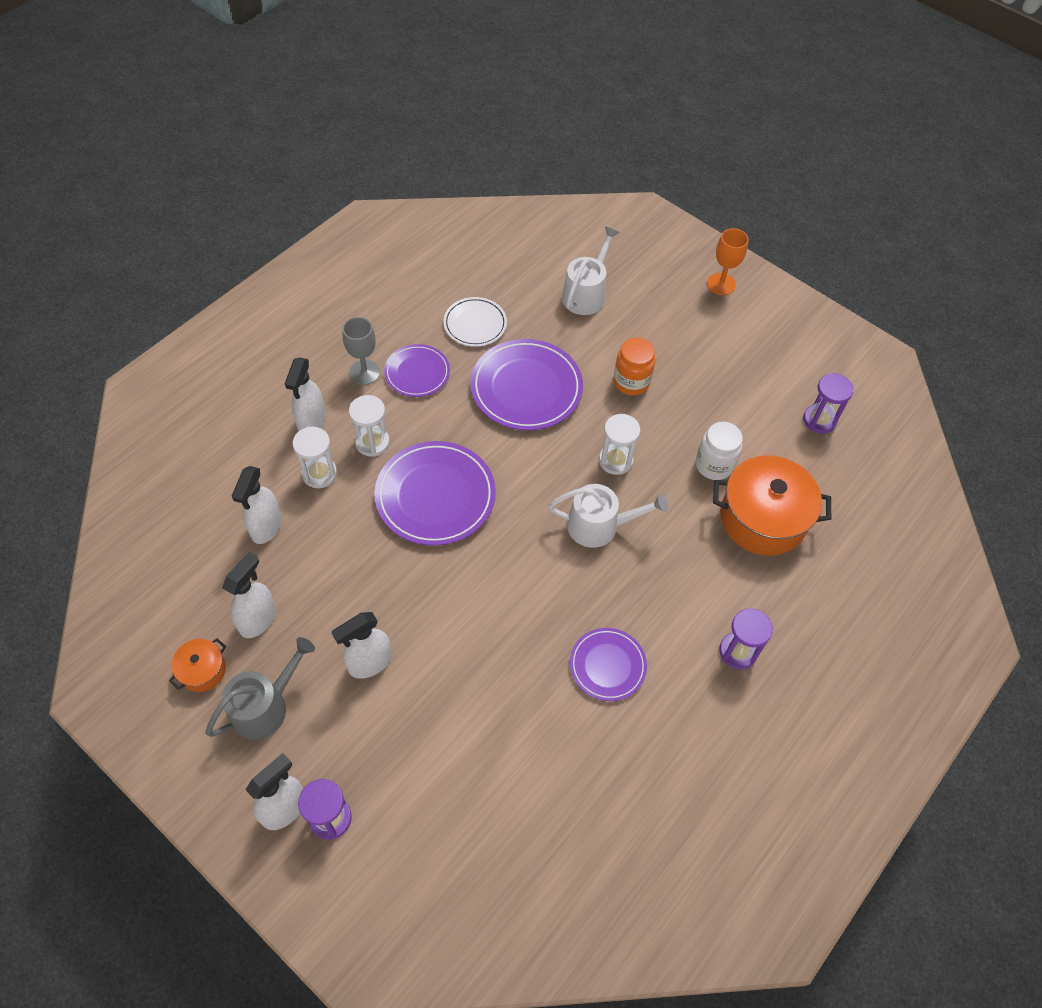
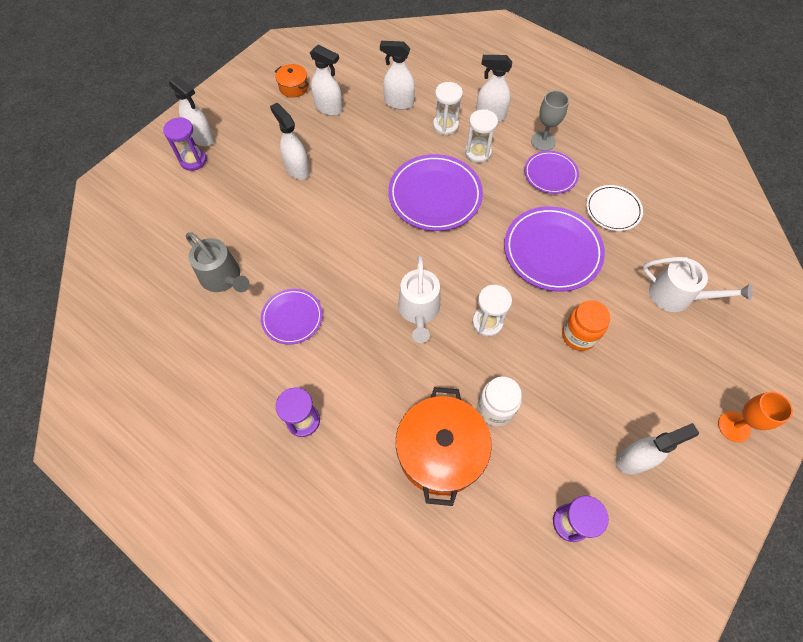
camera: 90 degrees right, 5 degrees up
grey watering can [205,637,315,740] -> grey watering can moved to [186,232,250,292]
none -> white spray bottle [616,423,699,474]

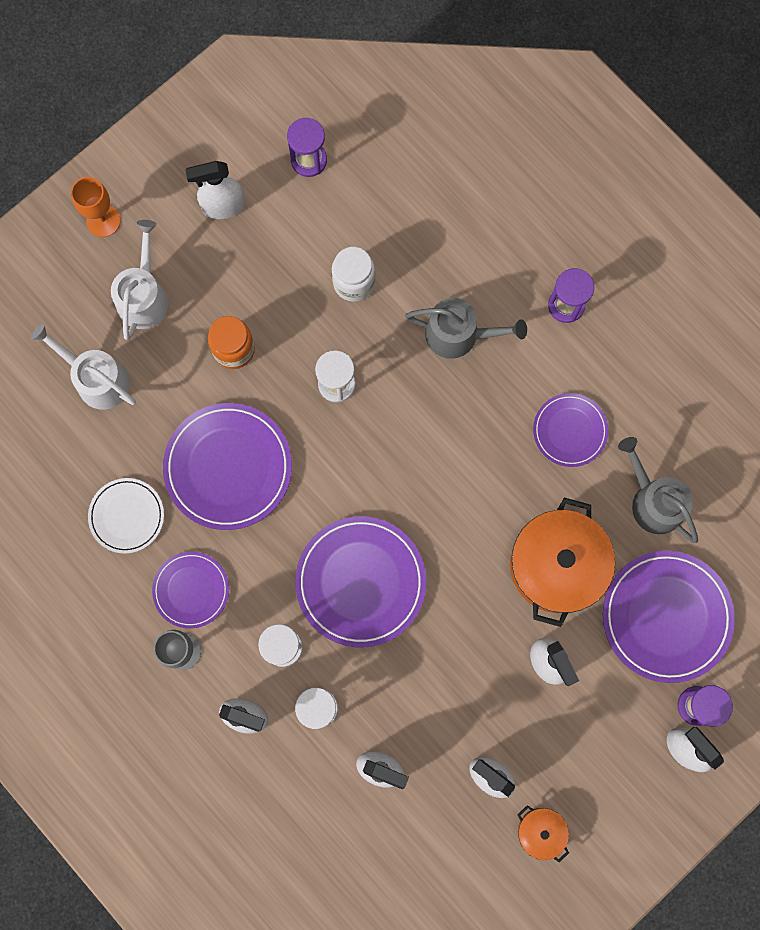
camera: 170 degrees left, 15 degrees up
orange pot [396,387,492,506] -> orange pot moved to [510,498,615,627]
white watering can [398,255,440,343] -> white watering can moved to [111,220,168,340]
none -> grey watering can [405,298,527,359]
none -> purple plate [603,551,735,683]

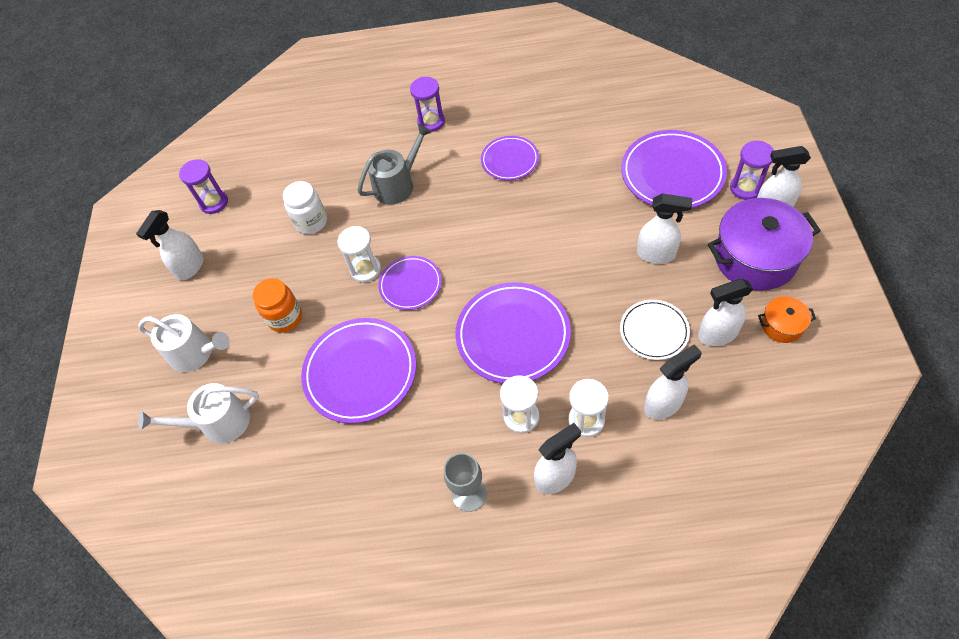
camera: 45 degrees left, 20 degrees down
orange goblet [71,177,120,237] -> none
white plate [88,478,164,554] -> white plate moved to [620,300,690,360]
white watering can [111,220,168,340] -> white watering can turned 150 degrees clockwise [138,314,230,372]
purple plate [152,552,229,629] -> purple plate moved to [378,256,442,310]
orange pot [510,498,615,627] -> none
grey watering can [618,437,698,543] -> none
none -> purple pot [708,198,821,291]

